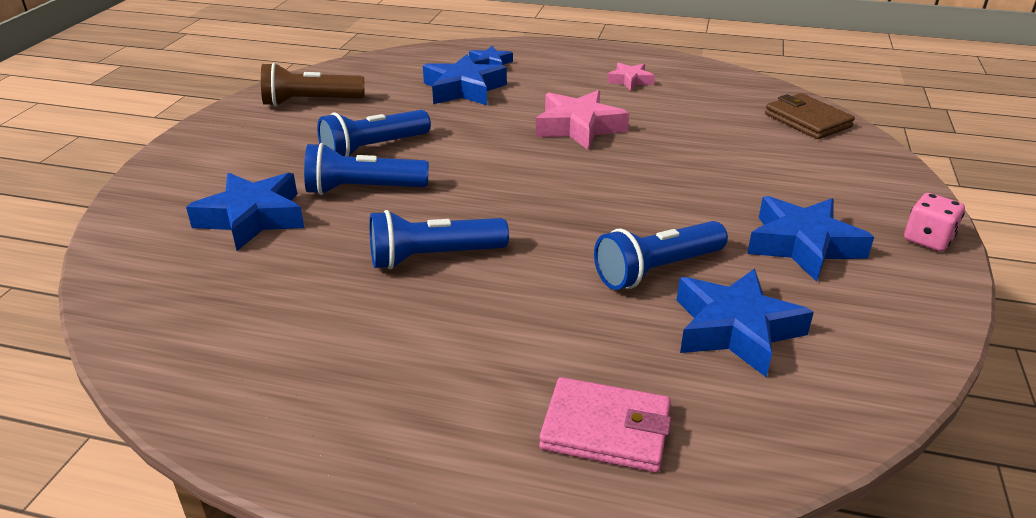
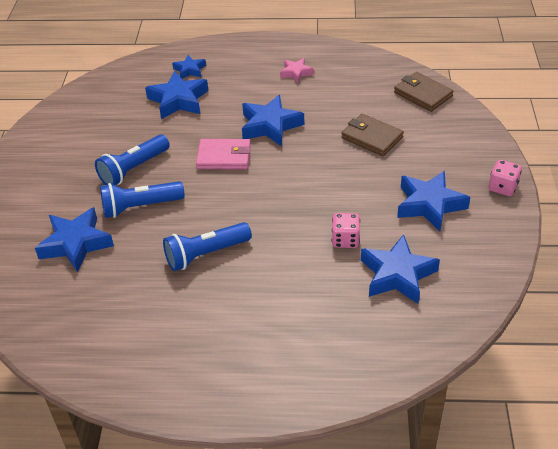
camera: 10 degrees left, 10 degrees up
brown flashlight [261,62,364,107] -> none
pink star [536,90,629,150] -> blue star [242,95,304,146]
pink wallet [539,377,671,473] -> pink wallet moved to [196,139,251,170]
blue flashlight [594,221,728,290] -> pink dice [332,213,360,248]
none -> brown wallet [341,114,404,156]

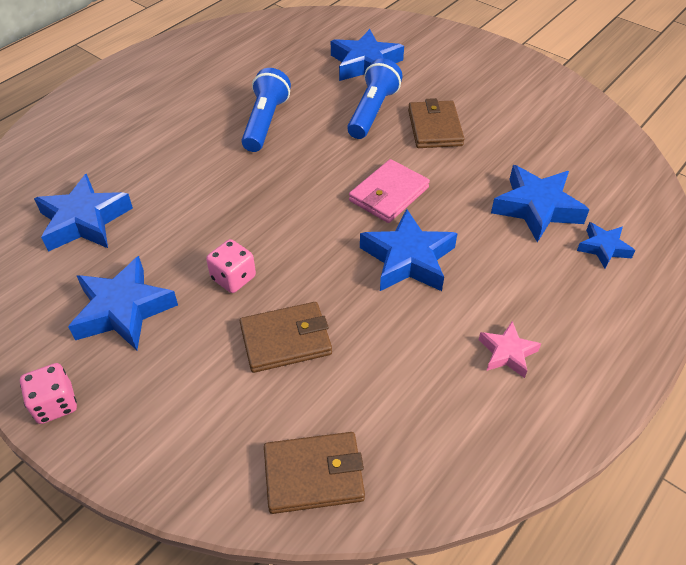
camera: 125 degrees right, 5 degrees up
blue flashlight [95,134,170,185] -> brown wallet [408,98,465,148]
pink dice [332,213,360,248] -> pink dice moved to [206,239,256,293]

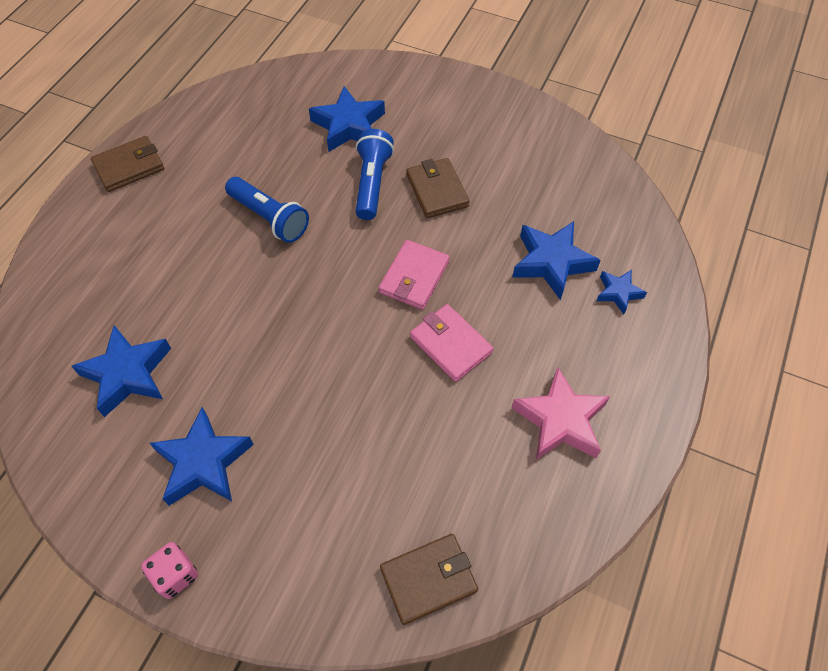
camera: 15 degrees left, 10 degrees up
pink dice [206,239,256,293] -> none
brown wallet [240,302,332,373] -> brown wallet moved to [91,136,164,192]
blue flashlight [242,68,291,152] -> blue flashlight turned 135 degrees clockwise [225,177,309,243]
blue star [360,209,458,291] -> pink wallet [410,304,494,382]
pink star [479,321,541,378] -> pink star [512,367,610,460], size x1.79

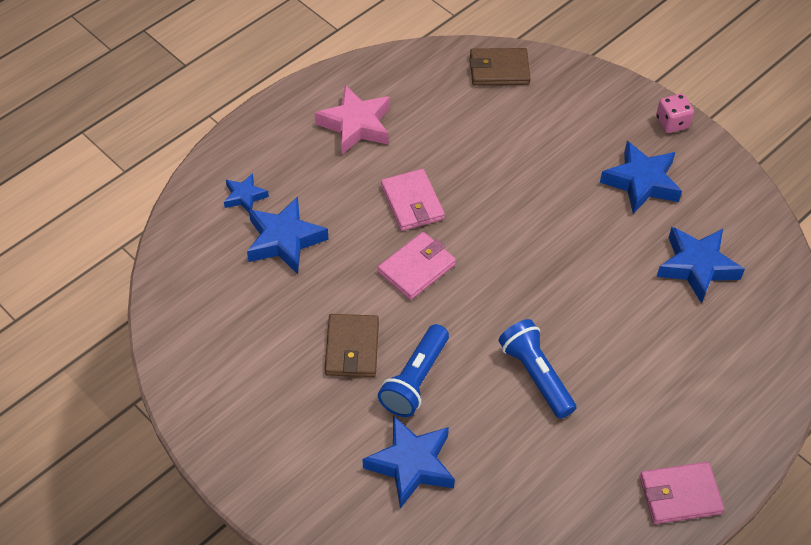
camera: 160 degrees left, 5 degrees down
brown wallet [91,136,164,192] -> pink wallet [640,462,724,524]

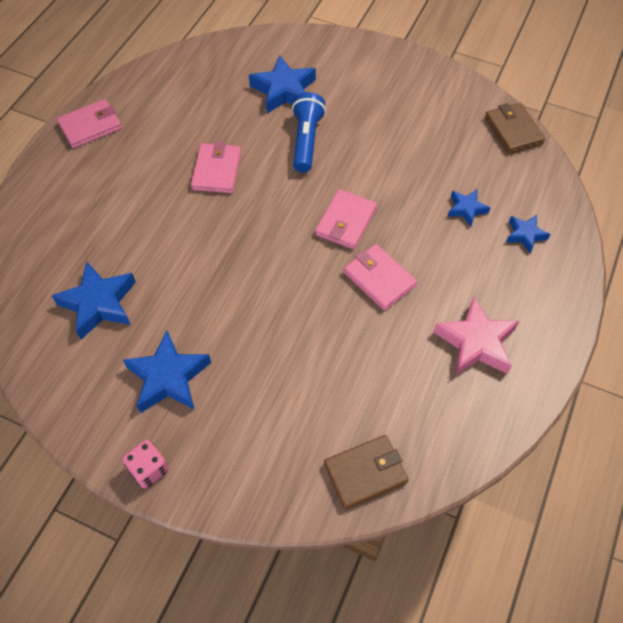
camera: 160 degrees right, 5 degrees up
blue star [247,196,328,274] -> blue star [448,190,490,226], size x0.56
brown wallet [325,314,379,377] -> brown wallet moved to [485,103,545,154]
blue flashlight [498,319,576,419] -> pink wallet [191,142,241,193]

